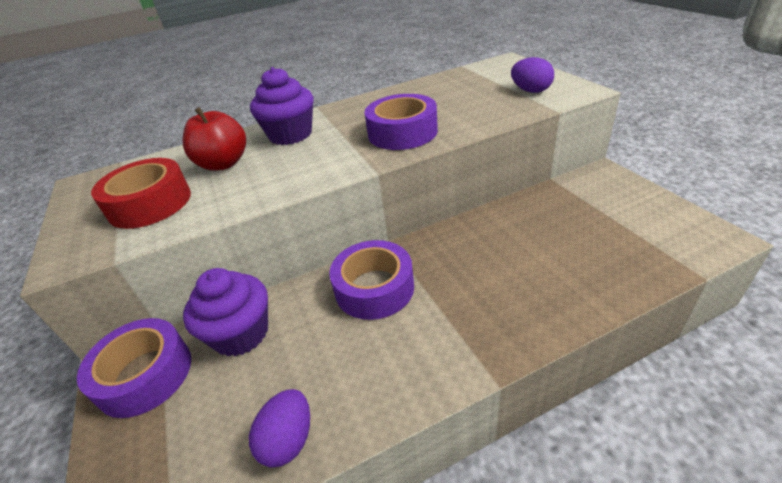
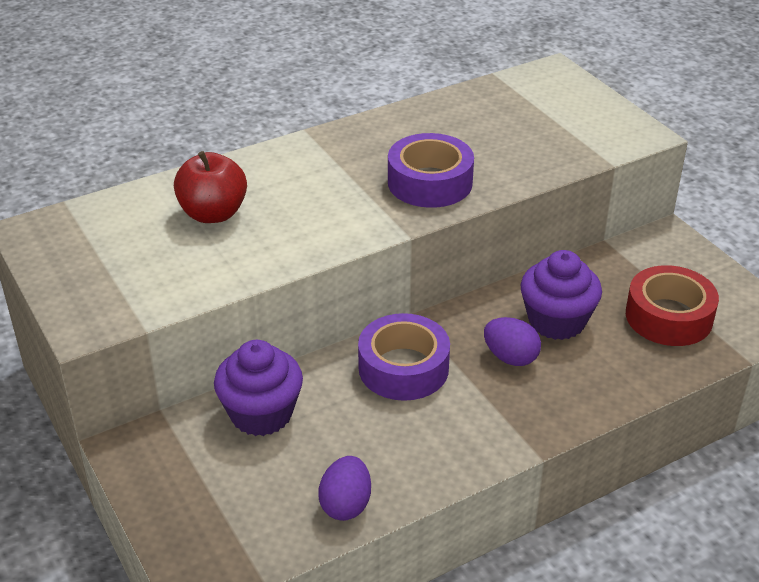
camera: 10 degrees left, 0 degrees up
purple tape [77,318,191,418] -> none
red tape [91,158,191,229] -> red tape moved to [626,265,719,346]
purple cupcake [250,67,314,145] -> purple cupcake moved to [520,250,602,340]
purple egg [511,57,554,93] -> purple egg moved to [484,317,541,366]

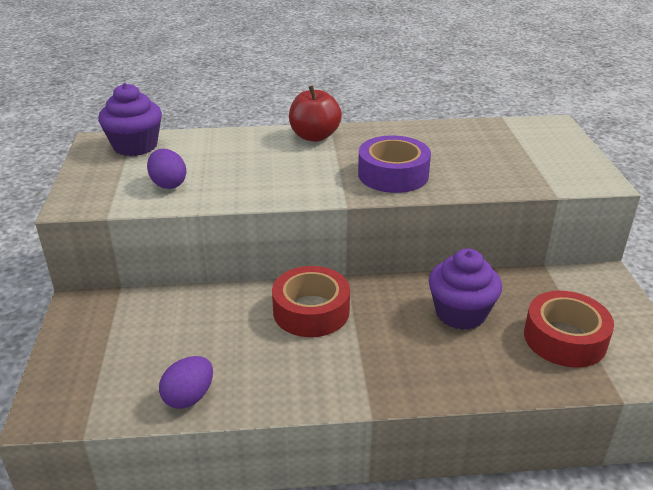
camera: 25 degrees right, 5 degrees down
red apple [174,151,247,223] -> red apple moved to [289,85,342,142]
purple cupcake [214,340,303,436] -> purple cupcake moved to [98,83,162,156]
purple tape [358,313,450,401] -> red tape [272,266,350,337]
purple egg [484,317,541,366] -> purple egg moved to [147,149,186,189]

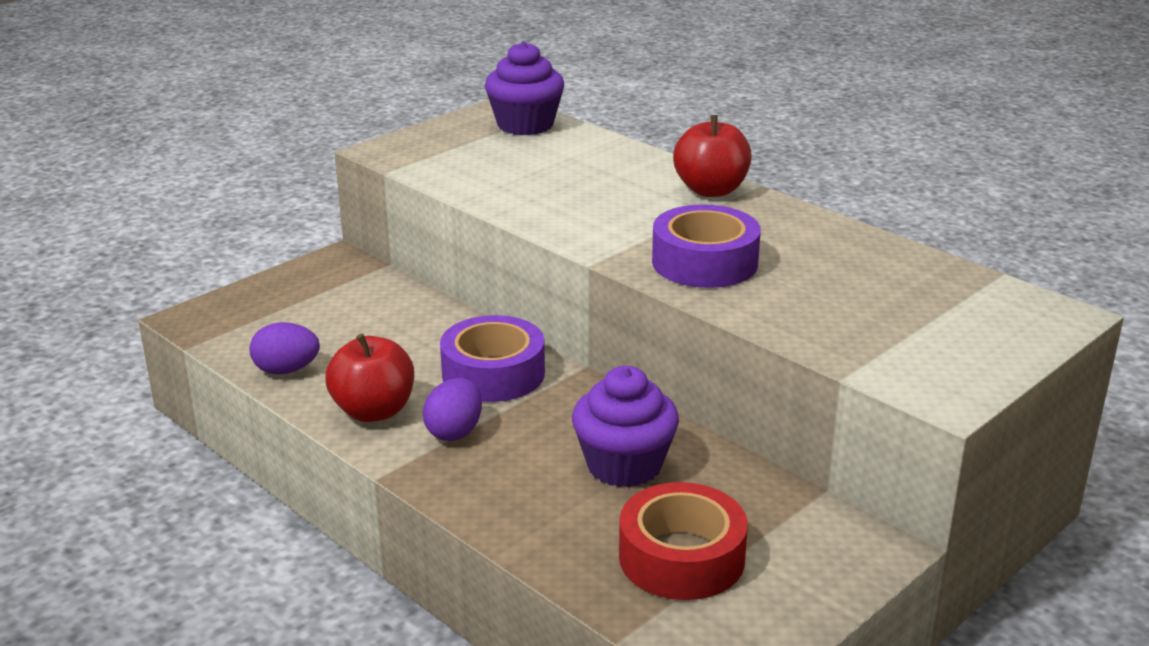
camera: 50 degrees right, 5 degrees down
purple egg [147,149,186,189] -> purple egg moved to [423,378,482,441]
red tape [272,266,350,337] -> purple tape [440,315,545,402]
none -> red apple [325,333,414,422]

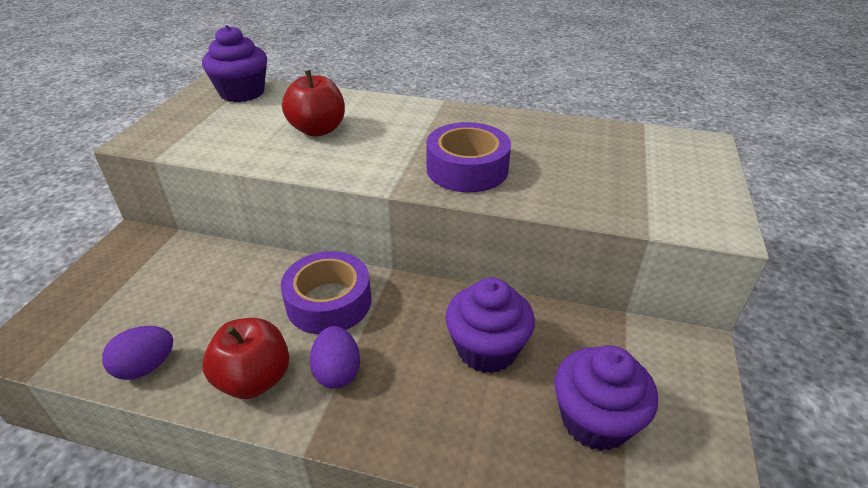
camera: 30 degrees left, 10 degrees up
red tape [619,482,748,600] -> purple cupcake [554,345,658,451]
red apple [673,115,752,197] -> red apple moved to [282,70,345,137]

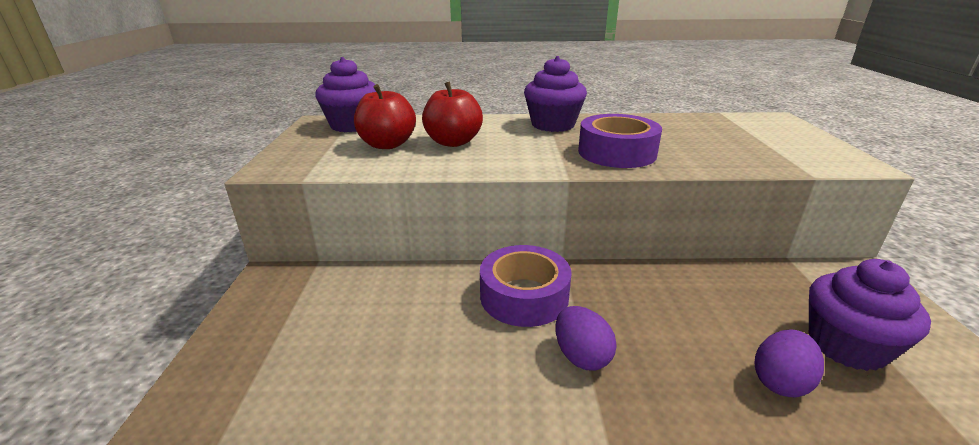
camera: 15 degrees left, 10 degrees down
purple egg [102,326,173,380] -> purple egg moved to [754,329,824,397]
red apple [202,318,289,399] -> red apple moved to [354,84,416,149]
purple cupcake [445,277,535,373] -> purple cupcake moved to [524,56,587,132]

